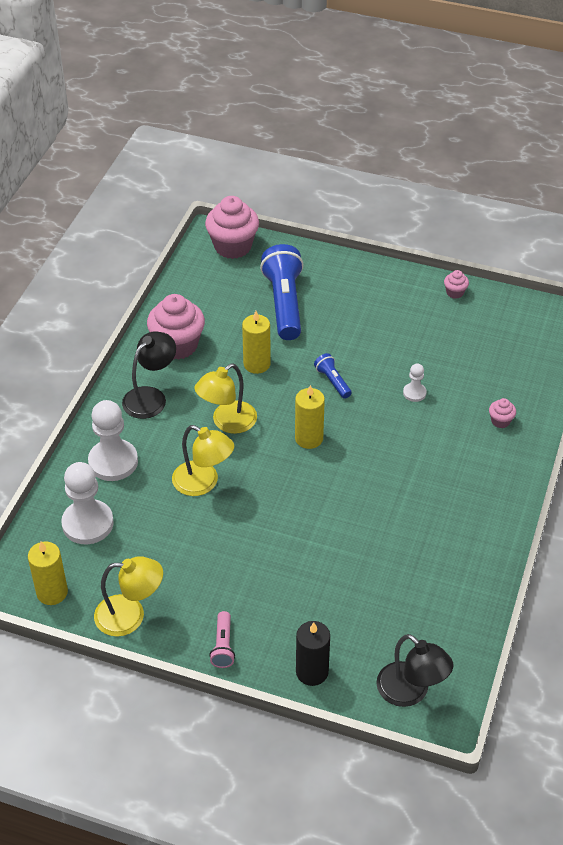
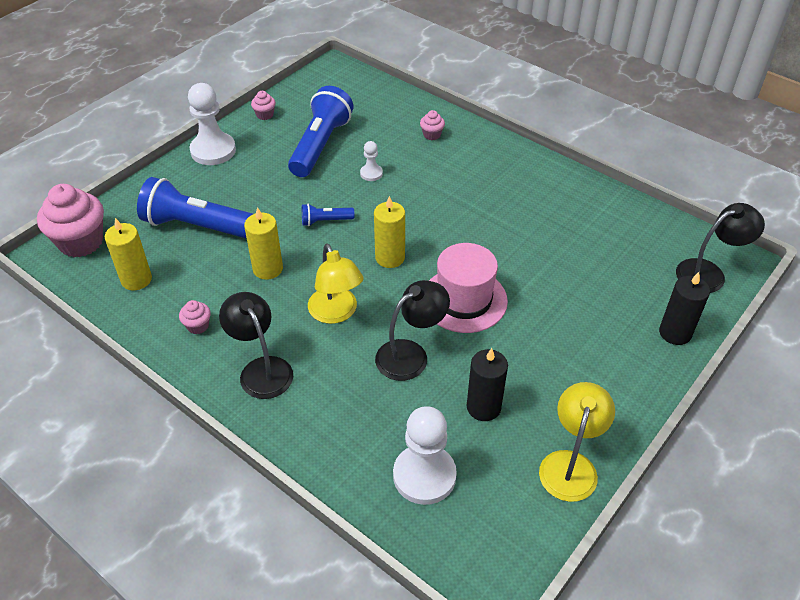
camera: 70 degrees left, 0 degrees up
yellow candle [28,541,68,605] -> yellow candle moved to [105,218,152,290]
white pawn [88,400,138,481] -> white pawn moved to [188,83,236,165]
pink cupcake [147,294,205,360] -> pink cupcake [179,300,211,334], size x0.45
yellow lamp [172,425,234,496] -> black lamp [375,280,450,381]
pink flashlight [209,611,235,668] -> none
none -> blue flashlight [288,86,354,177]
none -> pink hat [429,243,508,333]
none -> black candle [467,348,508,421]

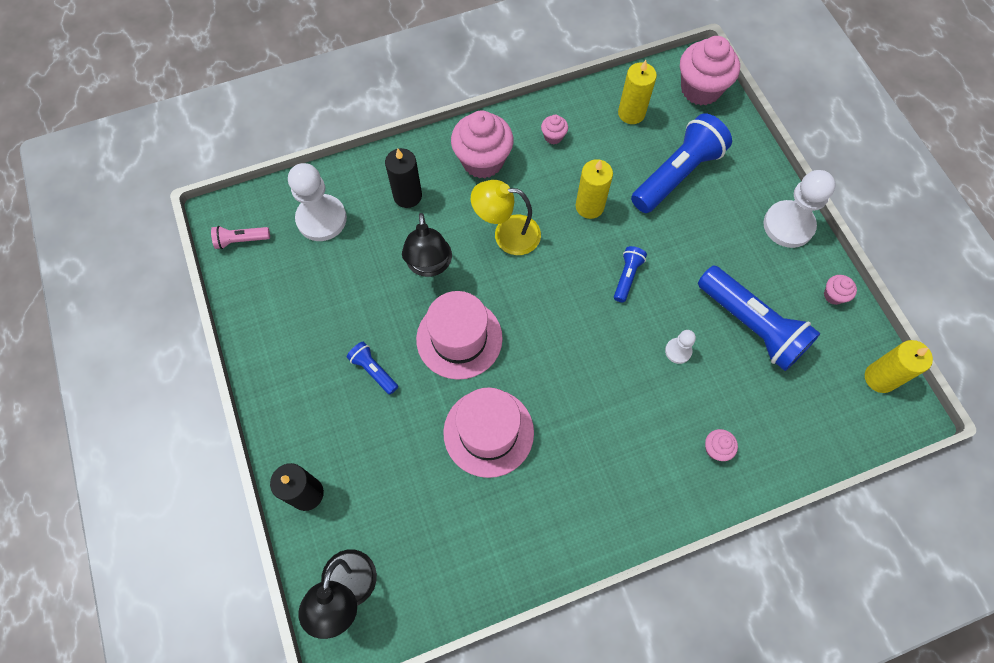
camera: 120 degrees right, 20 degrees up
black lamp [219,292,293,399] -> pink cupcake [451,111,514,179]
yellow candle [374,196,405,268] -> yellow candle moved to [865,340,933,393]
black candle [467,348,508,421] -> black candle moved to [385,148,422,208]
yellow lamp [539,382,615,502] -> none
none -> pink flashlight [211,226,270,249]
none -> blue flashlight [347,342,398,395]
none -> pink hat [443,387,534,478]

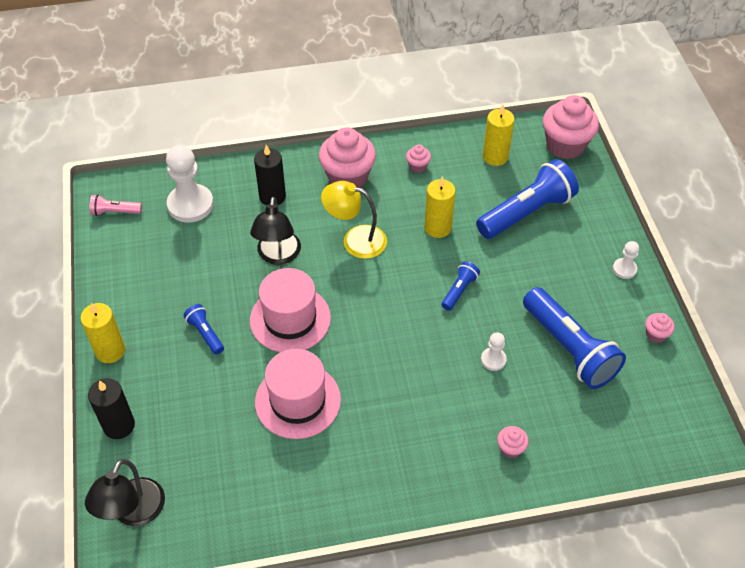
camera: 10 degrees right, 15 degrees down
white pawn [763,170,836,248] -> white pawn [613,241,639,279], size x0.49
yellow candle [865,340,933,393] -> yellow candle moved to [80,303,125,363]

